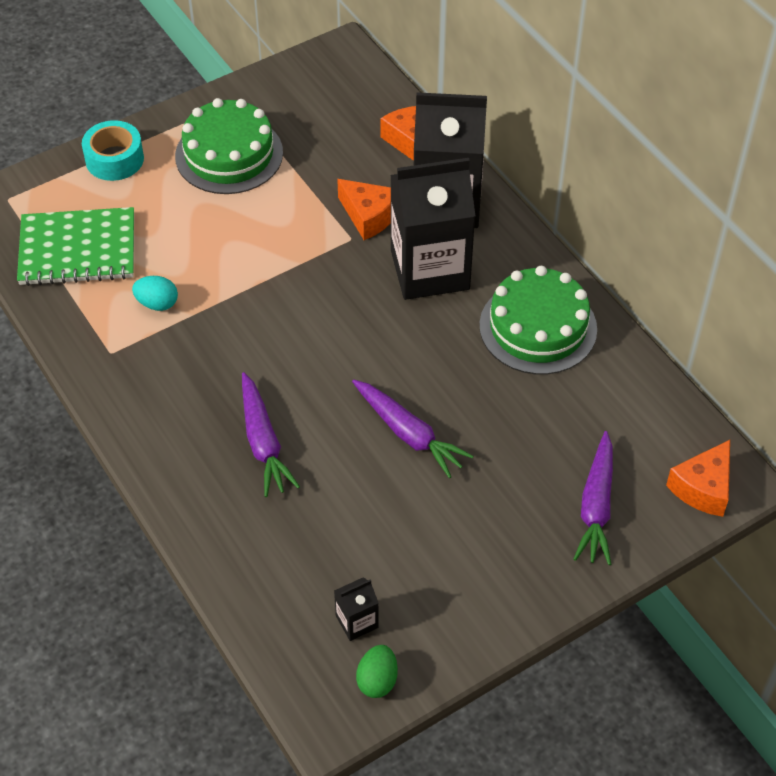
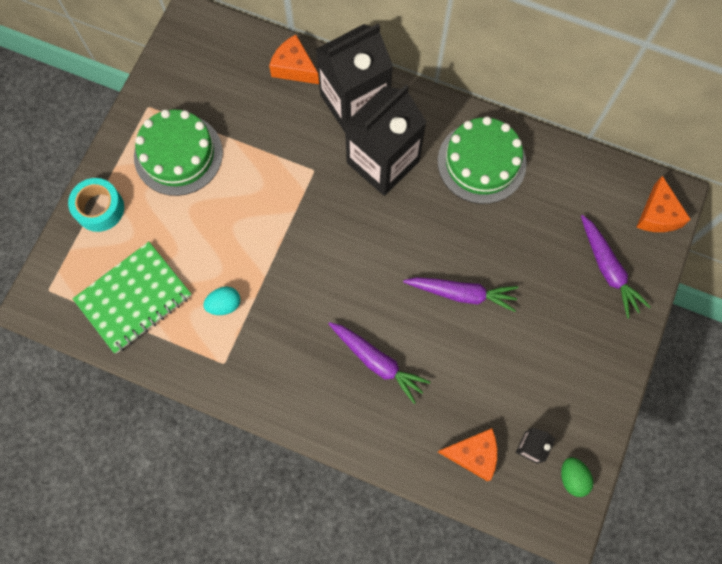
camera: 35 degrees left, 20 degrees up
orange cheese [337,179,391,240] -> orange cheese moved to [438,428,497,481]

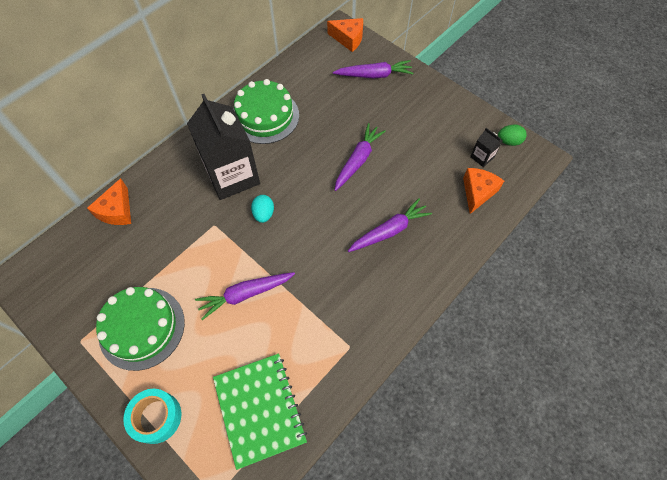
camera: 70 degrees left, 10 degrees down
turquoise egg [203,286,241,315] -> turquoise egg moved to [251,195,274,223]
orange cheese [269,35,319,84] -> orange cheese turned 45 degrees counterclockwise [87,178,131,225]
black carton [315,24,393,132] -> none
none -> purple carrot [195,272,295,320]

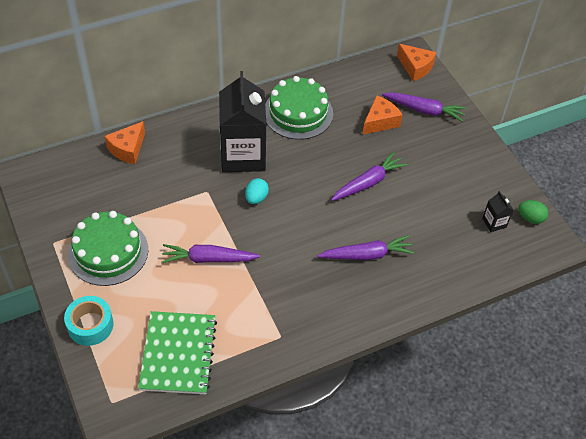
camera: 20 degrees right, 10 degrees down
orange cheese [463,168,504,214] -> orange cheese moved to [363,95,403,134]

